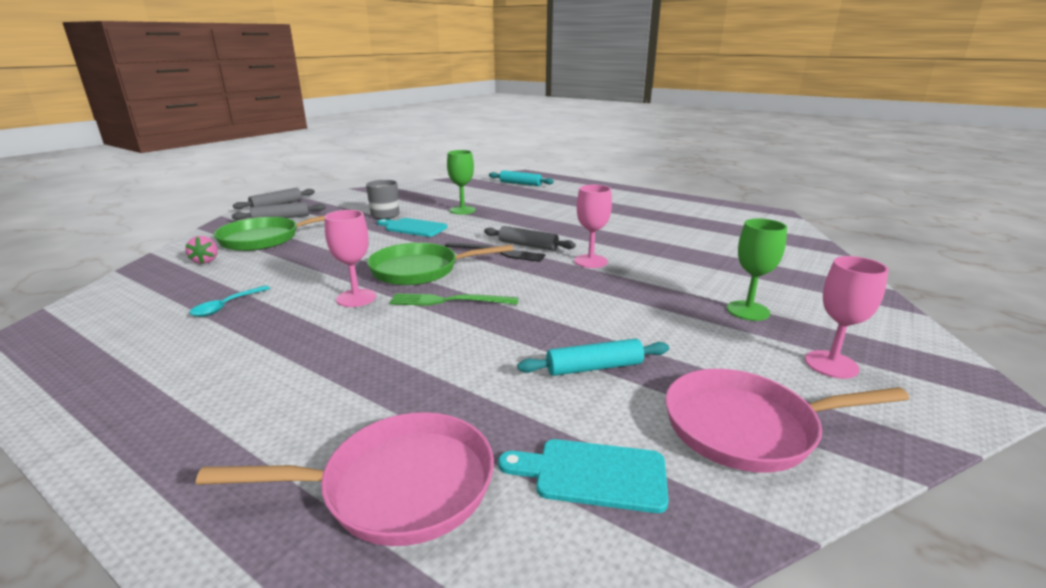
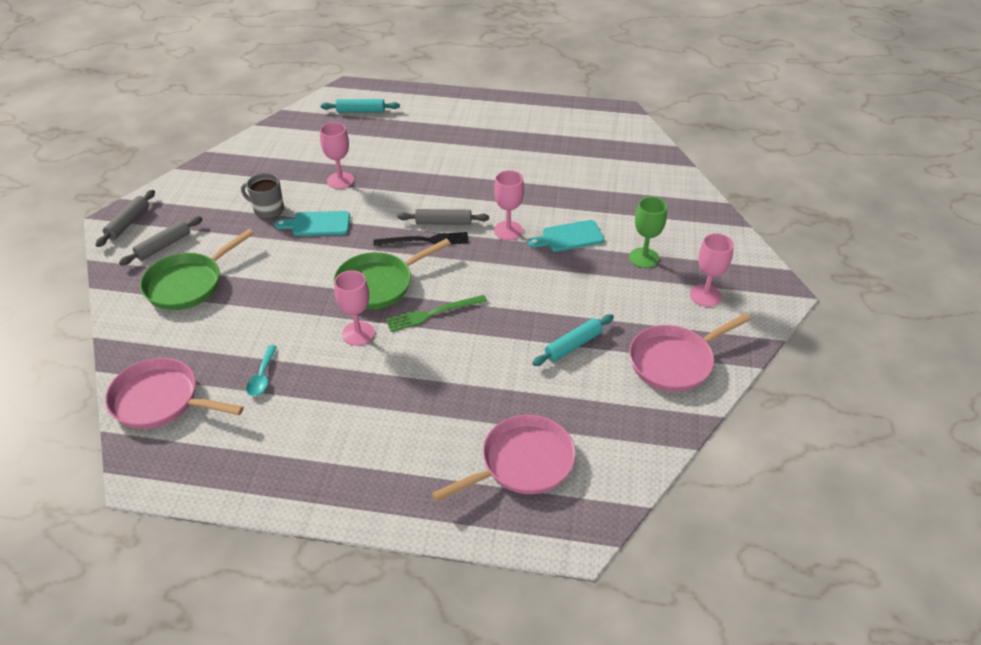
camera: 25 degrees left, 20 degrees up
pink strawberry [186,236,218,264] -> none
green goblet [447,150,476,214] -> pink goblet [320,122,354,189]
turquoise cutting board [498,439,669,513] -> turquoise cutting board moved to [528,220,604,252]
none -> pink pan [105,358,244,429]

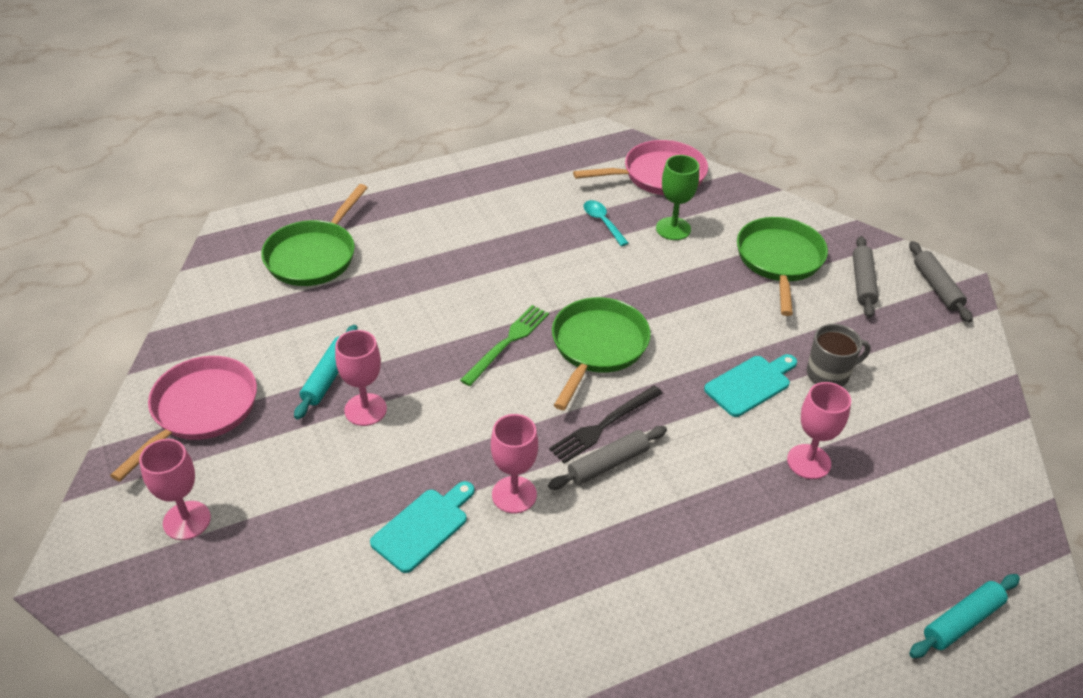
camera: 145 degrees right, 0 degrees up
pink goblet [334,270,375,346] -> pink goblet moved to [335,330,387,426]
pink pan [431,415,576,502] -> green pan [261,184,368,286]
green goblet [629,197,667,268] -> green goblet moved to [656,155,699,240]

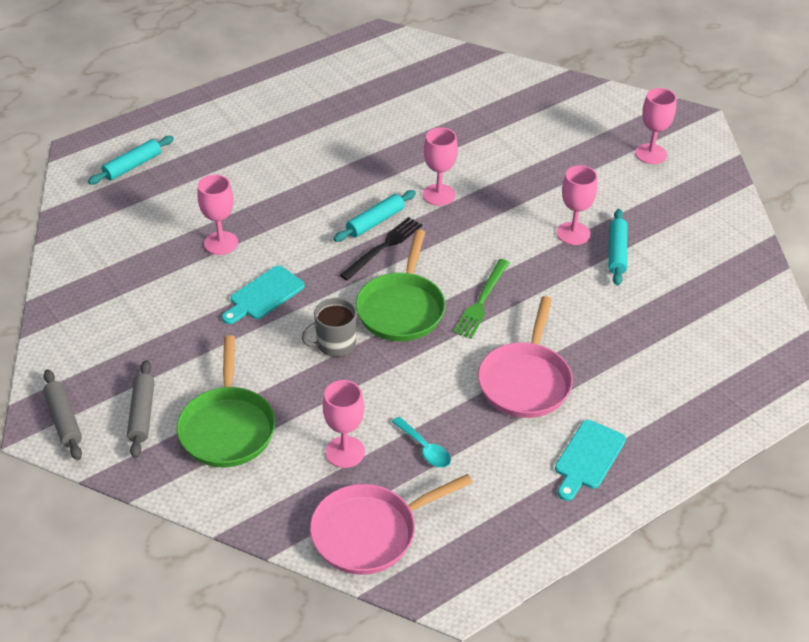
camera: 170 degrees right, 0 degrees up
pink pan [110,356,257,481] -> pink pan moved to [478,296,573,418]
green pan [261,184,368,286] -> none
turquoise cutting board [370,481,475,573] -> turquoise cutting board moved to [555,420,626,501]
grey rolling pin [548,426,667,490] -> turquoise rolling pin [334,190,416,242]
green goblet [656,155,699,240] -> pink goblet [323,380,365,468]
grey mug [806,324,871,387] -> grey mug moved to [302,298,357,357]

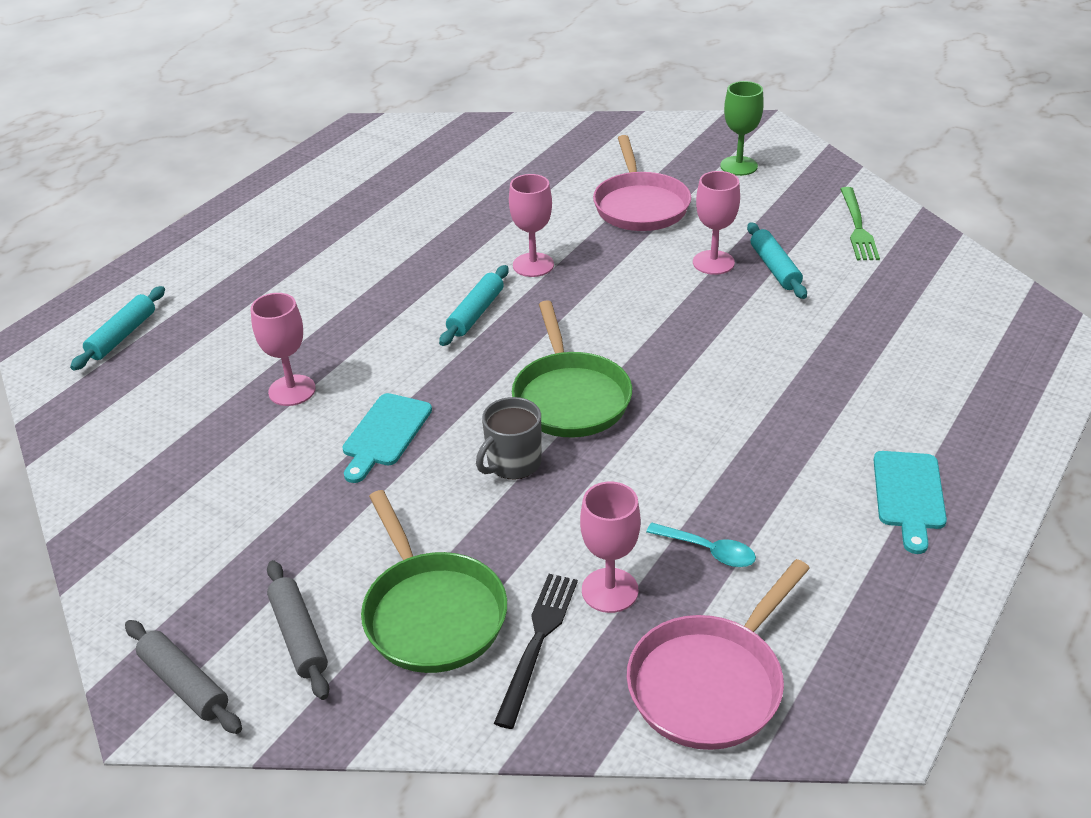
camera: 20 degrees left, 5 degrees down
black fork [340,217,422,280] -> black fork moved to [494,574,578,729]
green fork [453,259,510,339] -> green fork moved to [841,187,880,260]
pink pan [478,296,573,418] -> pink pan moved to [593,135,691,231]
pink goblet [635,88,677,164] -> green goblet [720,81,764,176]

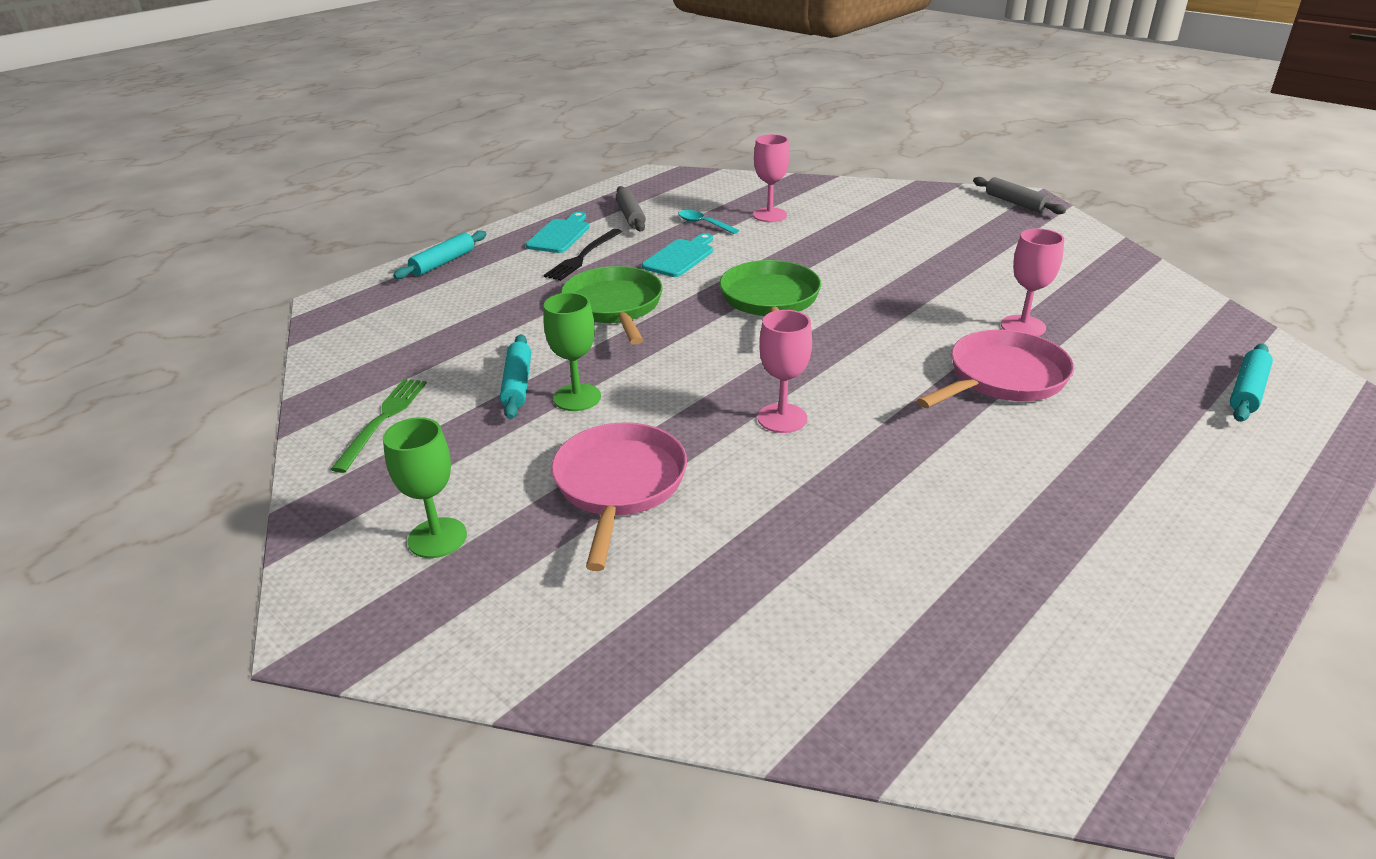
camera: 170 degrees left, 5 degrees down
grey rolling pin [267,560,329,700] -> grey rolling pin moved to [616,186,646,232]
turquoise cutting board [343,393,432,483] -> turquoise cutting board moved to [642,233,713,277]
green pan [361,490,507,673] -> green pan moved to [561,266,663,344]
turquoise rolling pin [439,265,509,346] -> turquoise rolling pin moved to [393,231,486,279]
grey mug [476,397,541,479] -> none
black fork [494,574,578,729] -> black fork moved to [543,229,622,281]
pink pan [627,559,810,750] -> pink pan moved to [917,330,1074,408]
pink goblet [693,171,740,275] -> green goblet [543,293,601,411]

